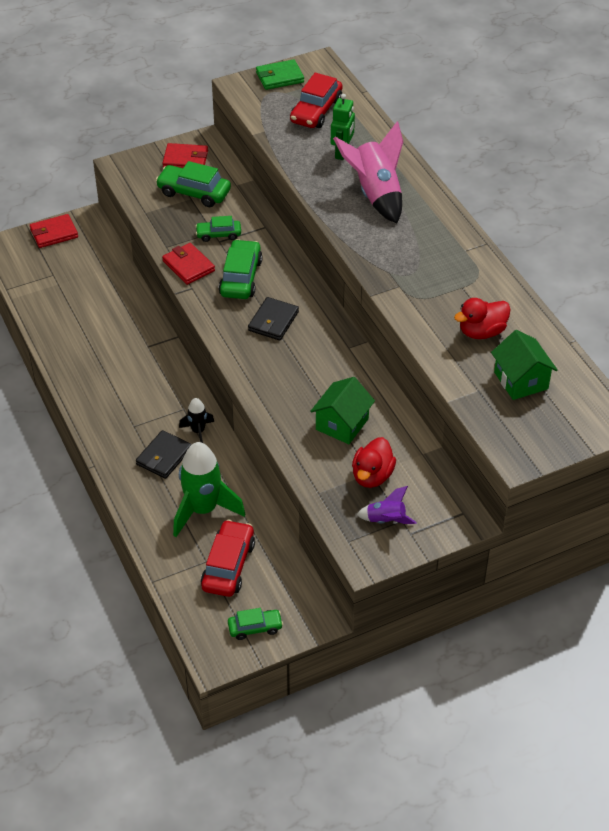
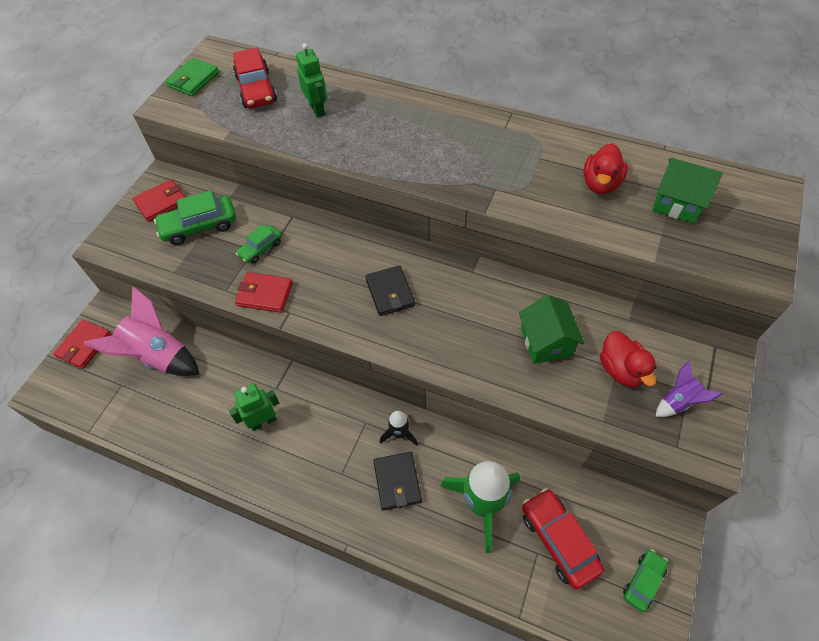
camera: 40 degrees left, 10 degrees up
green car [219,239,263,299] -> none
pink rocket [333,121,403,223] -> pink rocket moved to [84,286,200,376]
none -> green robot [229,384,280,431]

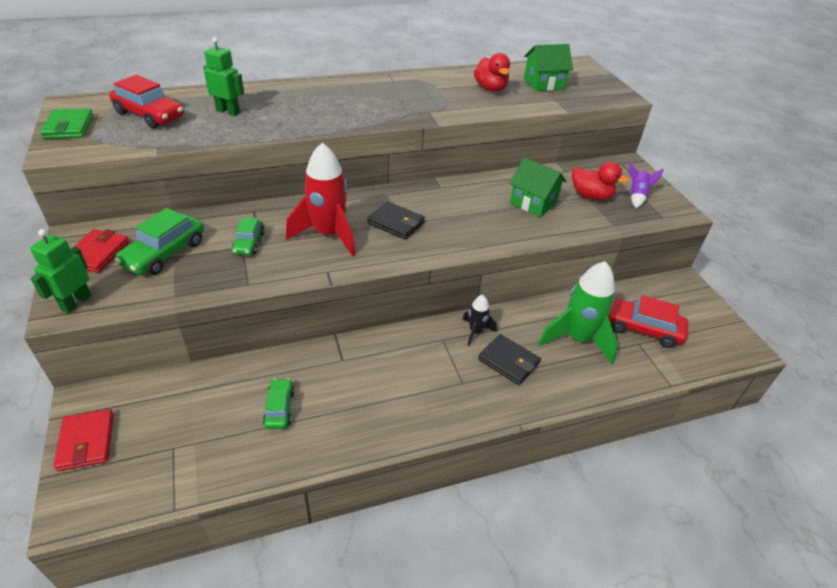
camera: 45 degrees left, 15 degrees down
pink rocket [84,286,200,376] -> none
green robot [229,384,280,431] -> green robot moved to [30,229,92,313]
red wallet [235,272,293,313] -> none
green car [623,549,668,612] -> green car moved to [263,378,295,429]
none -> red rocket [286,142,356,256]

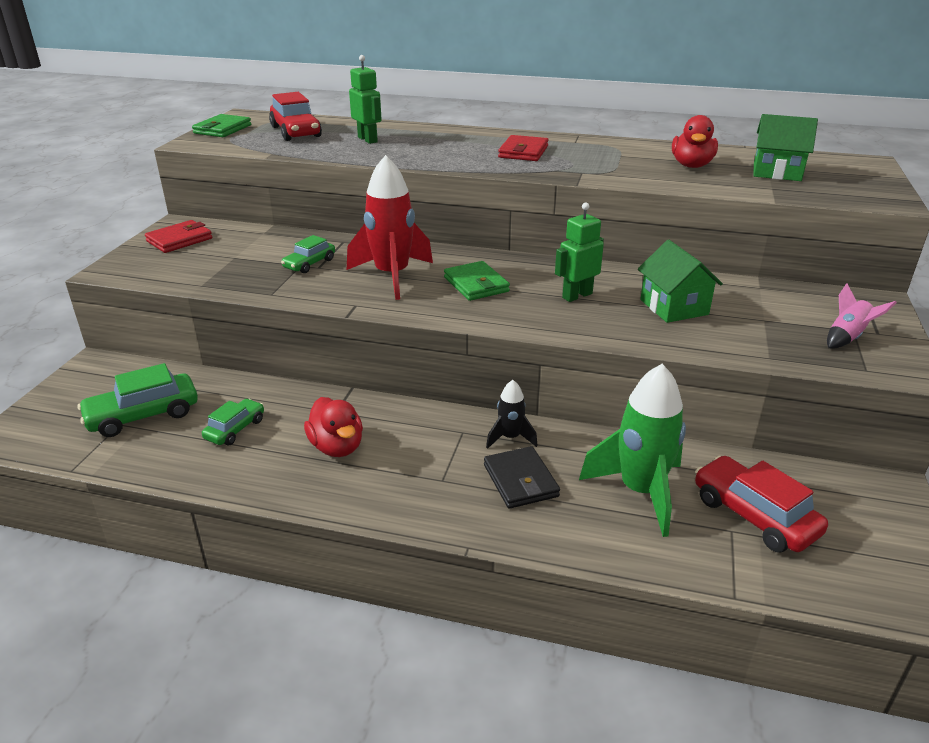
camera: 35 degrees right, 10 degrees down
green robot [30,229,92,313] -> green robot moved to [555,202,604,302]
red wallet [53,409,114,472] -> red wallet moved to [498,135,549,161]
green car [114,208,204,275] -> green car moved to [78,363,198,437]
black wallet [367,201,425,240] -> green wallet [444,261,510,301]
red duck [572,162,629,200] -> red duck moved to [304,397,363,457]
purple rocket [629,162,664,208] -> pink rocket [827,283,897,348]

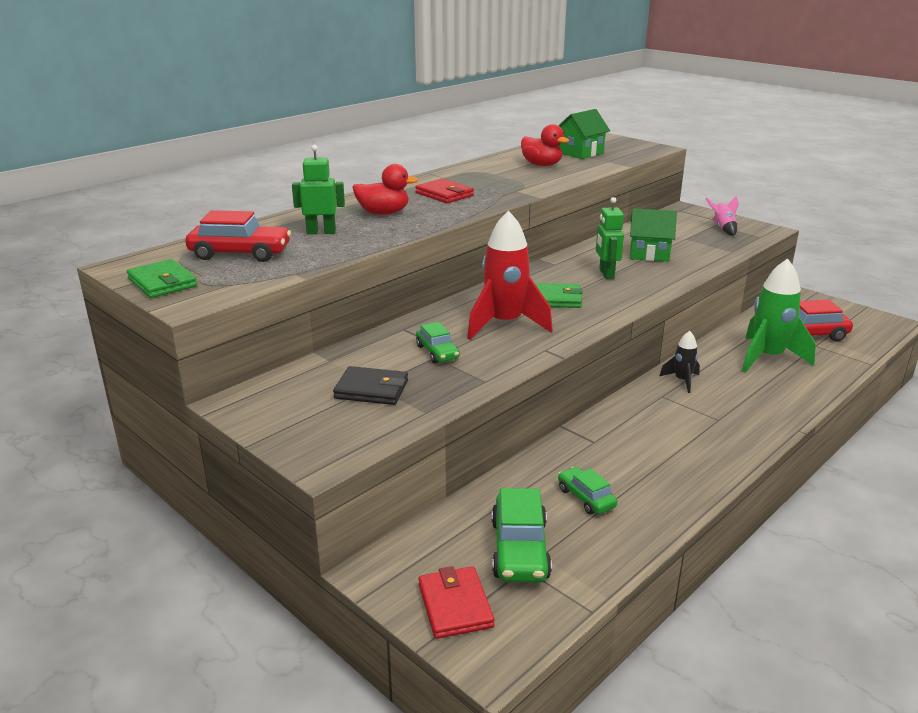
camera: 60 degrees left, 5 degrees down
red wallet [145,220,212,253] -> red wallet moved to [418,566,495,639]
red duck [304,397,363,457] -> red duck moved to [352,164,418,215]
black wallet [484,446,560,509] -> black wallet moved to [333,366,408,405]

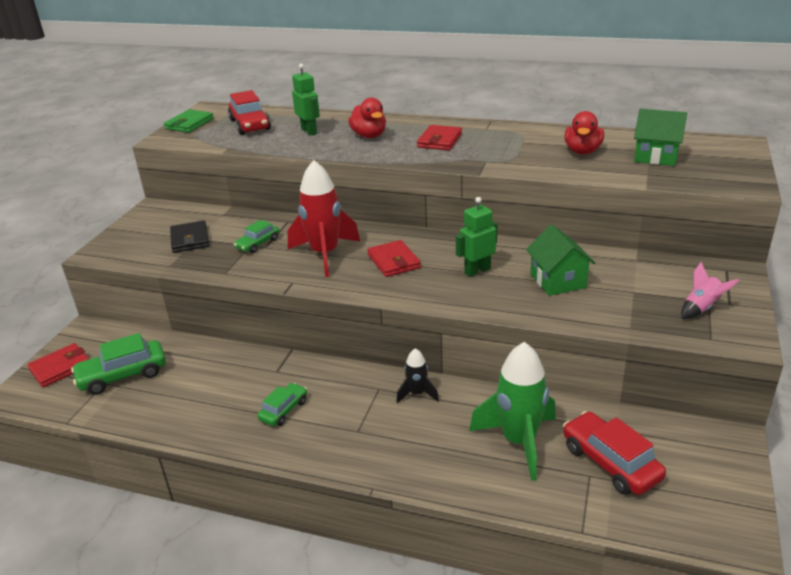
camera: 65 degrees right, 5 degrees up
green wallet [535,283,583,308] -> red wallet [367,240,421,277]
green car [558,467,617,515] -> green car moved to [257,383,307,426]

